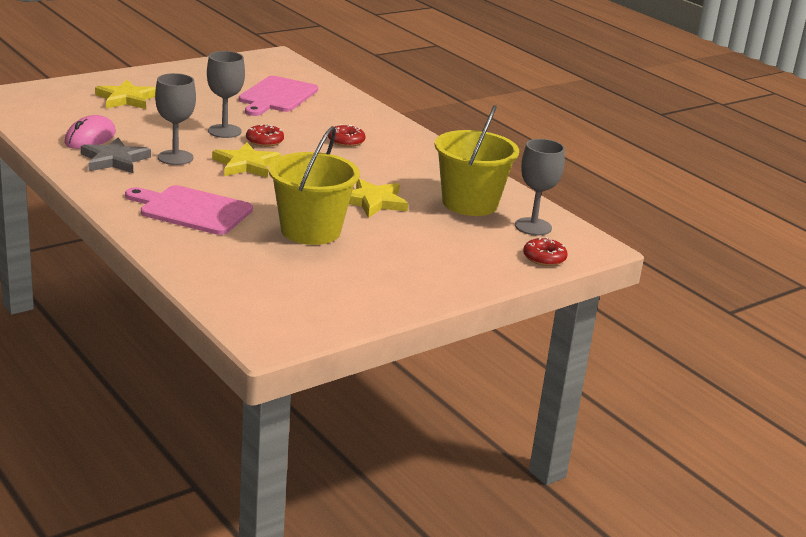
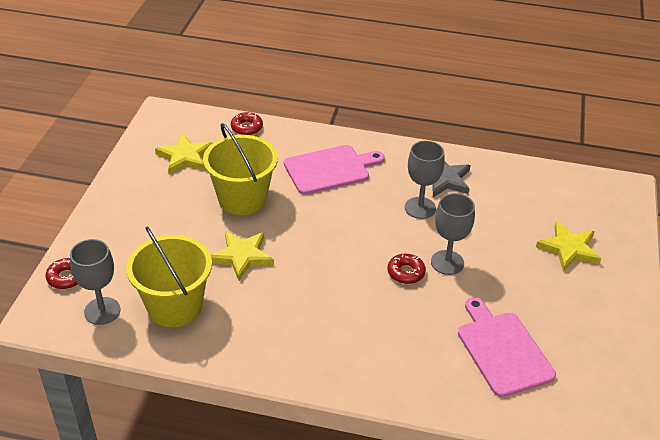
camera: 140 degrees right, 15 degrees up
pink mouse [64,115,116,149] -> none
yellow star [212,143,281,178] -> yellow star moved to [155,133,212,174]
red donut [328,124,366,147] -> red donut moved to [231,112,263,135]

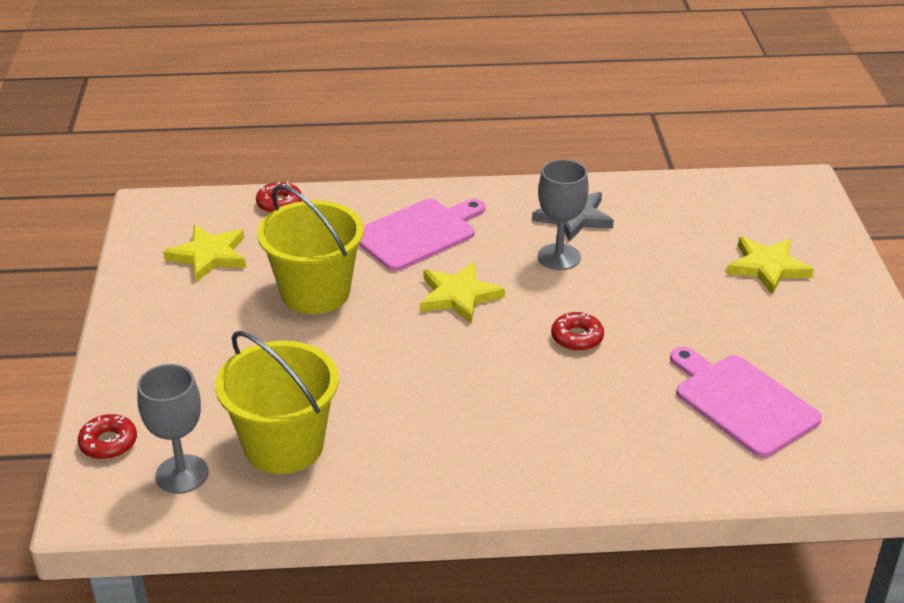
camera: 15 degrees left, 5 degrees down
yellow star [211,231,274,281] -> yellow star moved to [420,262,505,323]
grey goblet [431,193,475,275] -> none

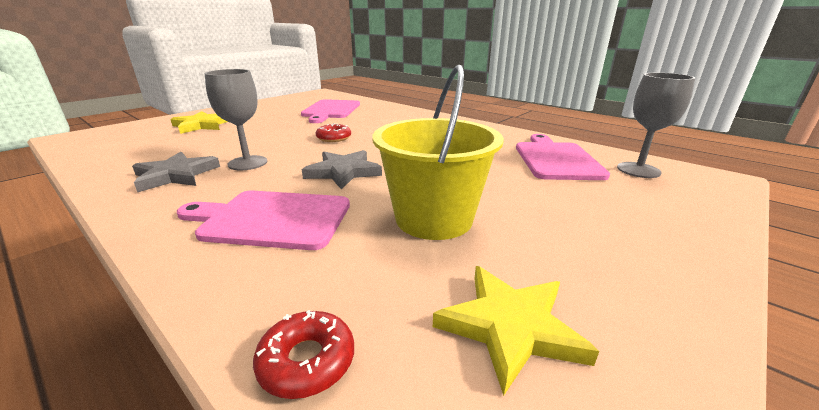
camera: 135 degrees left, 10 degrees down
red donut [78,414,137,459] -> none
yellow bucket [215,331,339,474] -> pink cutting board [516,134,610,180]
yellow star [420,262,505,323] -> grey star [302,150,382,189]

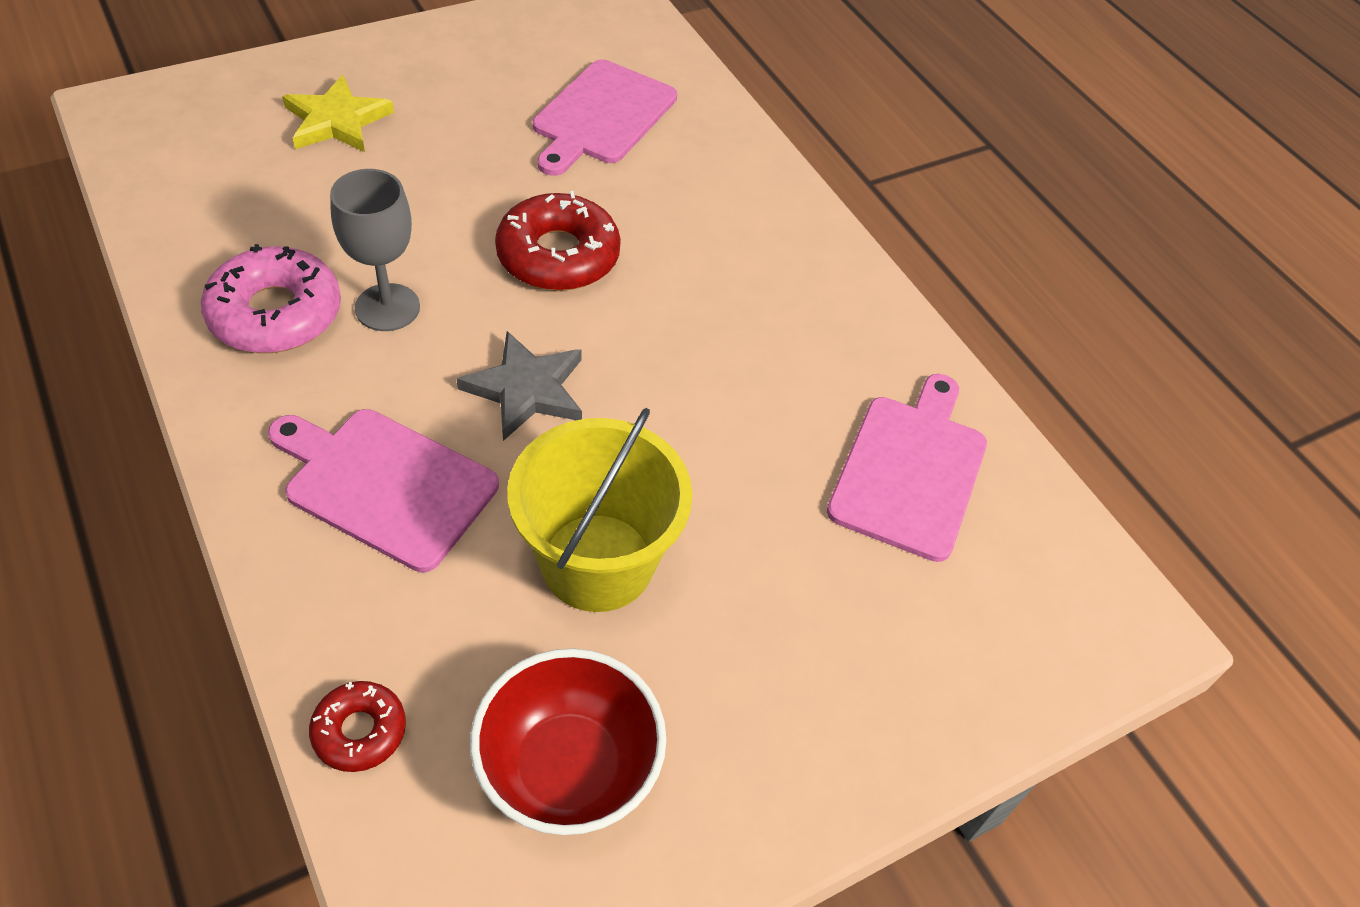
camera: 15 degrees right, 25 degrees up
grey star [132,152,220,192] -> pink donut [201,244,341,353]
red donut [316,123,351,142] -> red donut [495,191,621,291], size x1.81
yellow star [433,266,599,396] -> red bowl [470,648,667,835]
grey goblet [617,73,695,178] -> none

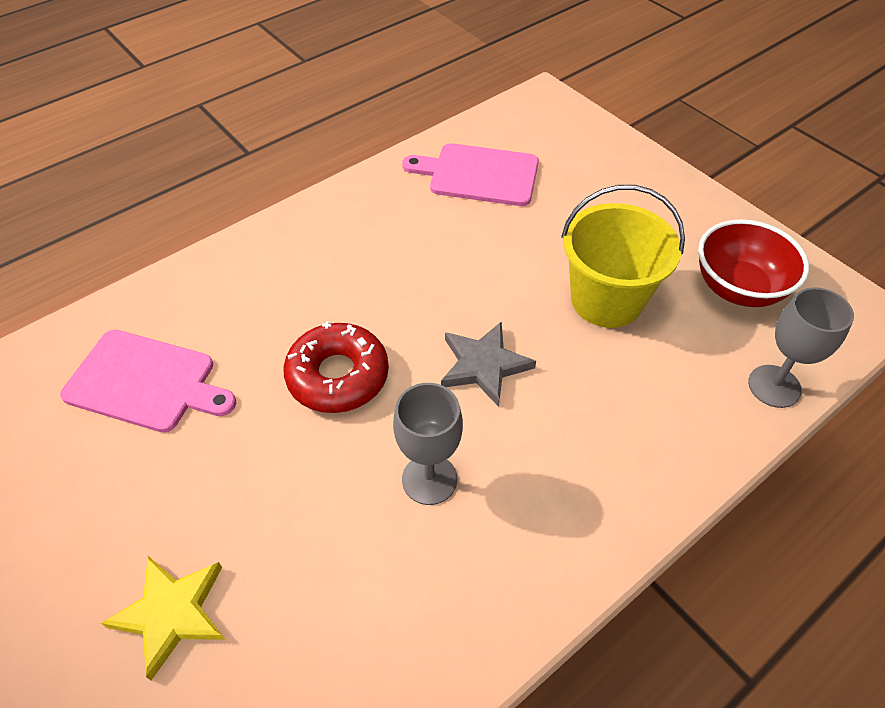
camera: 95 degrees left, 0 degrees up
pink donut [201,244,341,353] -> none
pink cutting board [268,409,499,572] -> none
red donut [309,681,406,772] -> grey goblet [748,287,854,408]

